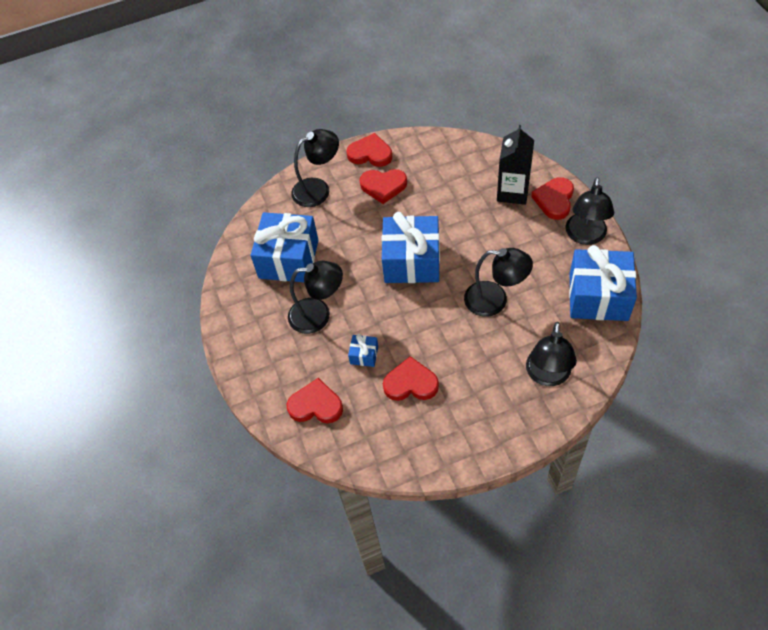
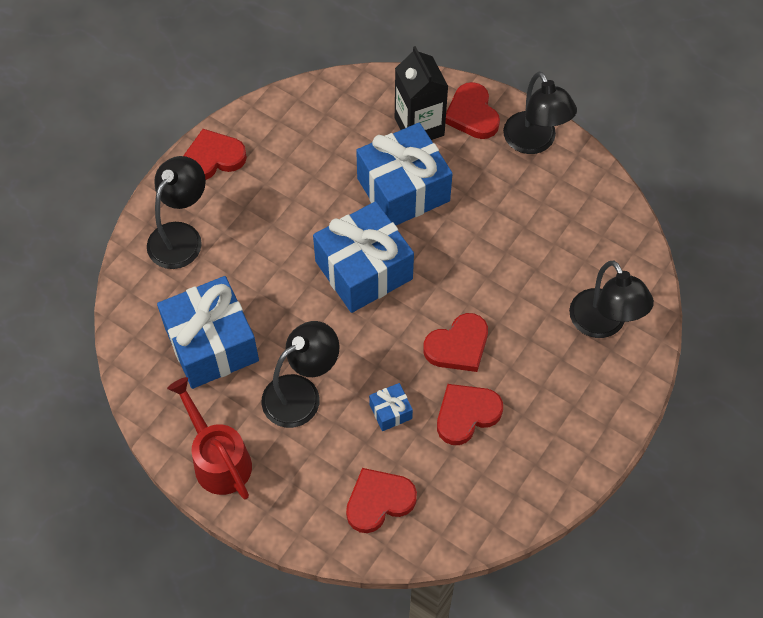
camera: 40 degrees left, 5 degrees up
red heart [360,169,407,204] -> red heart moved to [423,313,488,372]
black lamp [464,248,533,317] -> none
blue gift [569,245,637,321] -> blue gift moved to [356,123,453,225]
none -> red watering can [167,377,252,500]

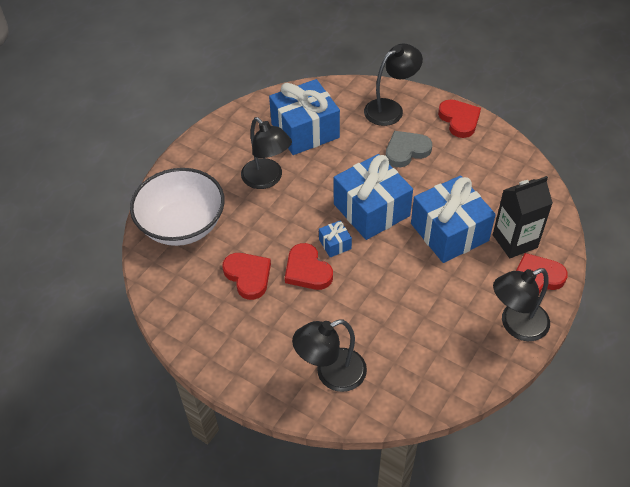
camera: 90 degrees right, 10 degrees down
black lamp [147,156,206,269] -> black lamp turned 60 degrees counterclockwise [364,44,423,126]
red watering can [167,377,252,500] -> none
red heart [346,468,417,533] -> white bowl [130,168,225,246]
blue gift [369,383,413,431] -> blue gift moved to [319,220,352,257]
none -> grey heart [386,131,432,167]

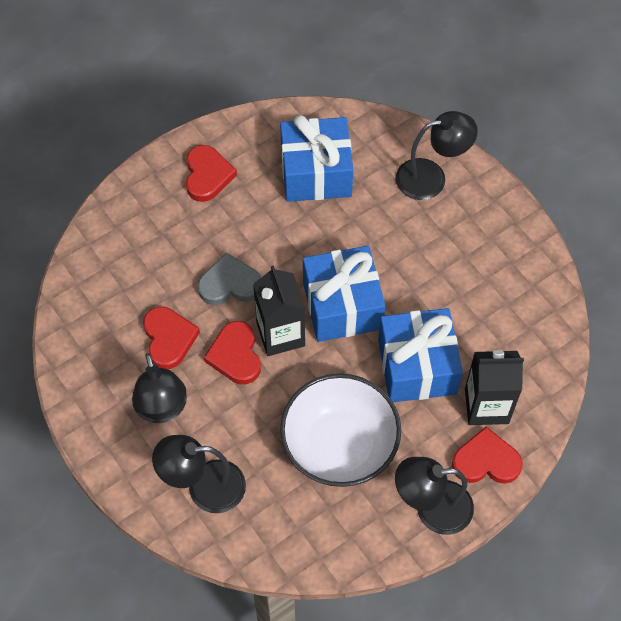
camera: 20 degrees right, 10 degrees up
white bowl [130,168,225,246] -> white bowl moved to [280,374,401,487]
black lamp [241,117,292,189] -> black lamp moved to [132,353,187,423]
blue gift [319,220,352,257] -> black carton [253,265,305,356]
grey heart [386,131,432,167] -> grey heart moved to [198,253,261,305]
red heart [438,99,481,138] -> red heart moved to [186,145,237,202]

